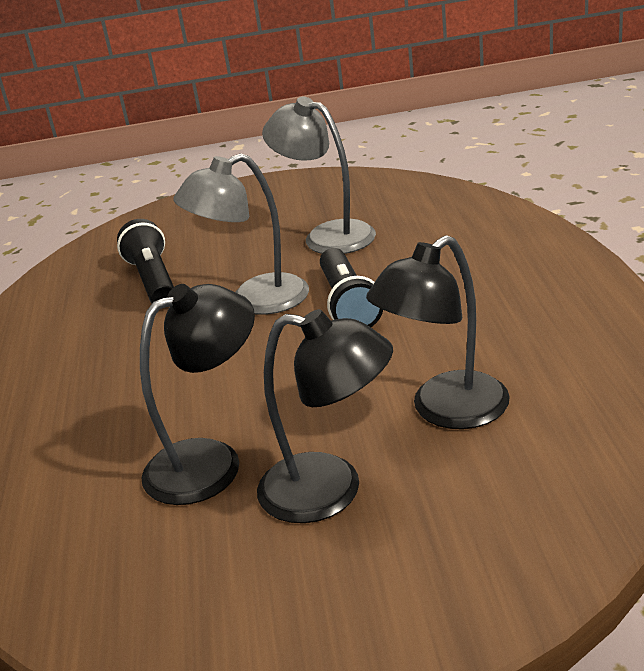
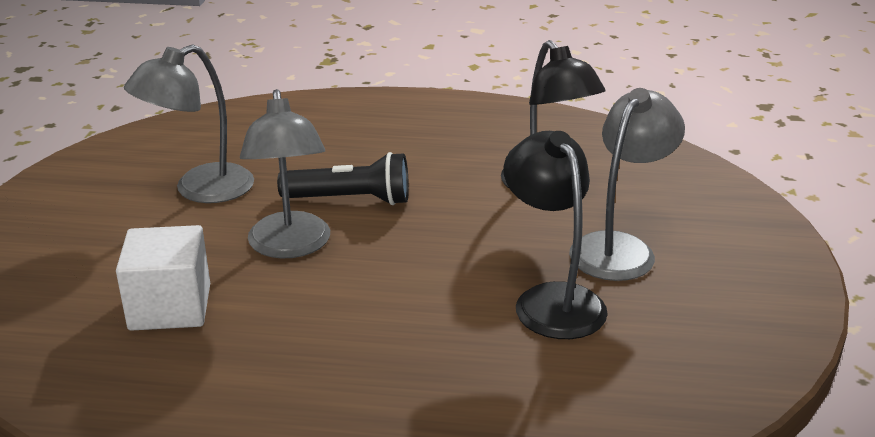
camera: 80 degrees left, 0 degrees up
black flashlight [117,219,174,303] -> white cube [116,225,210,331]
black lamp [257,309,393,523] -> grey lamp [569,88,685,281]

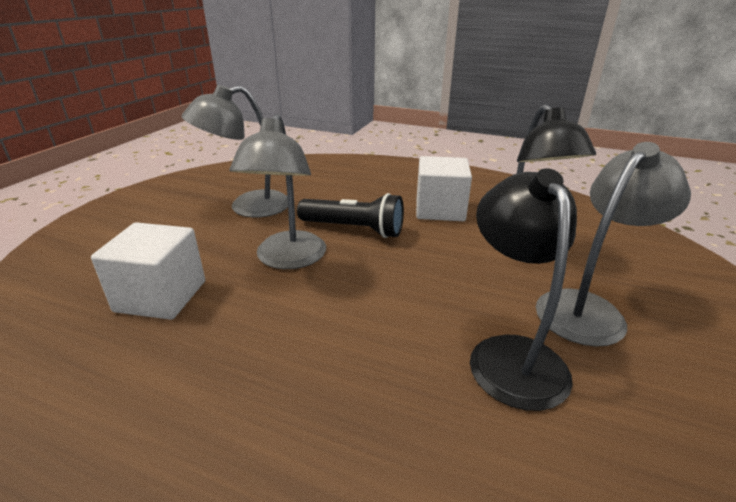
camera: 15 degrees right, 0 degrees up
none -> white cube [416,156,472,221]

